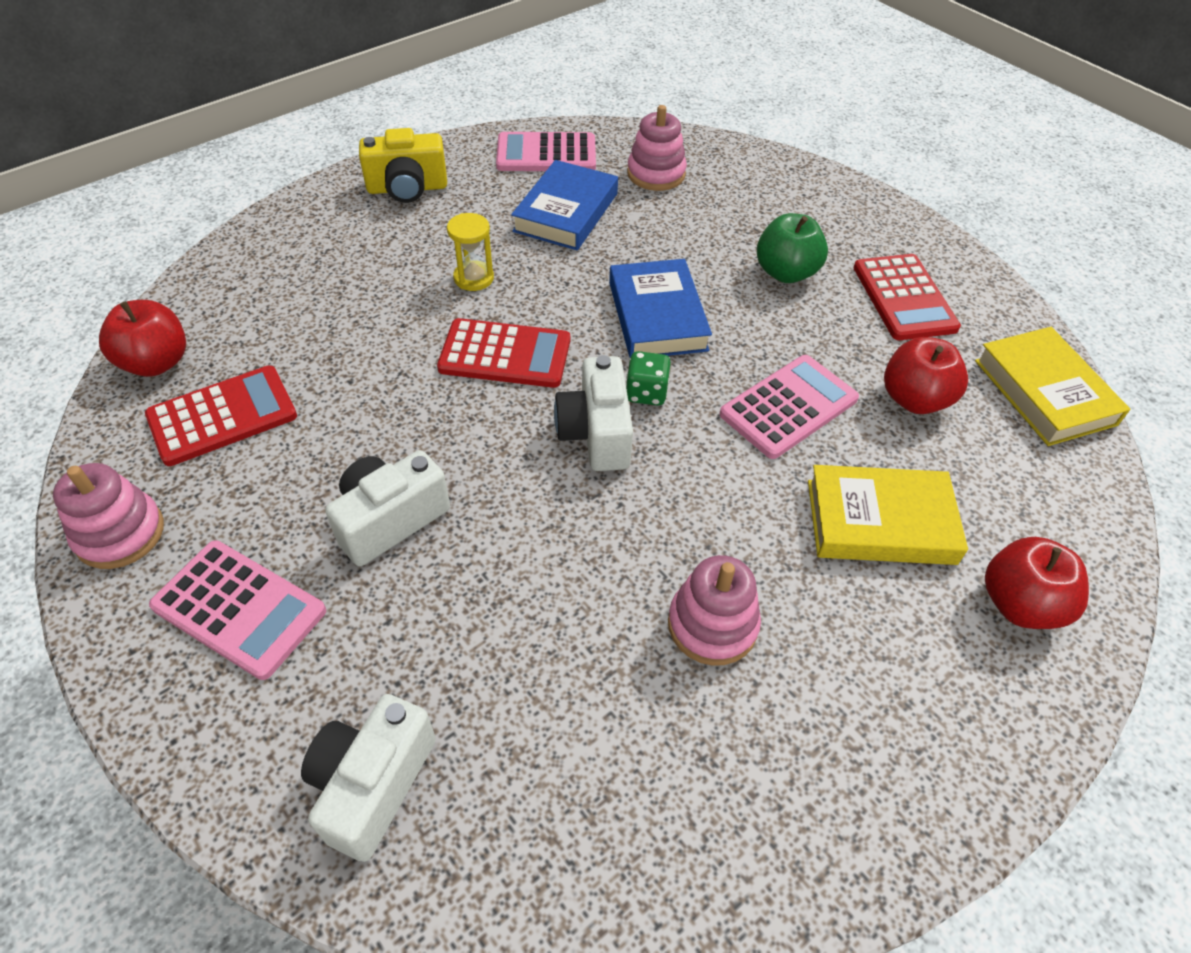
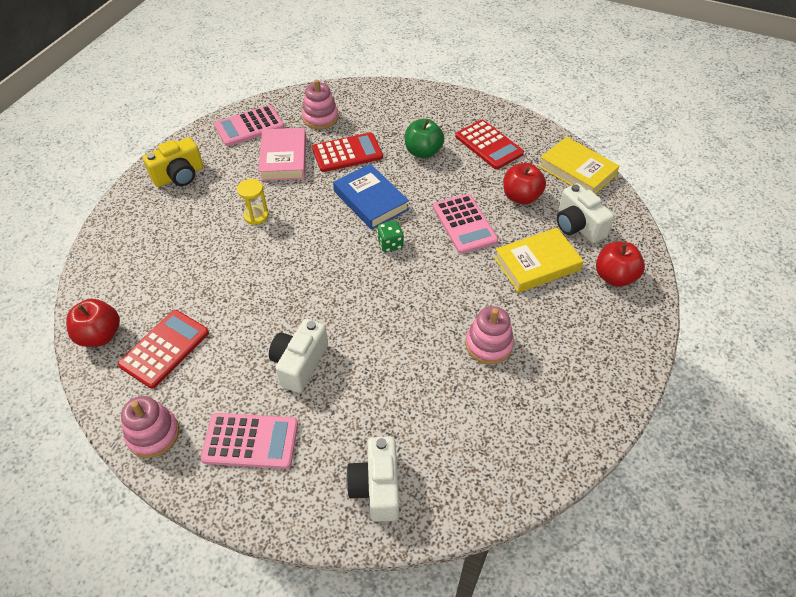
camera: 25 degrees left, 0 degrees up
red calculator [437,318,570,388] -> red calculator moved to [312,132,383,172]
blue book [511,160,618,250] -> pink book [258,128,306,181]
white camera [554,355,633,471] -> white camera moved to [557,183,614,243]
pink calculator [720,355,859,459] -> pink calculator turned 135 degrees clockwise [433,194,498,254]

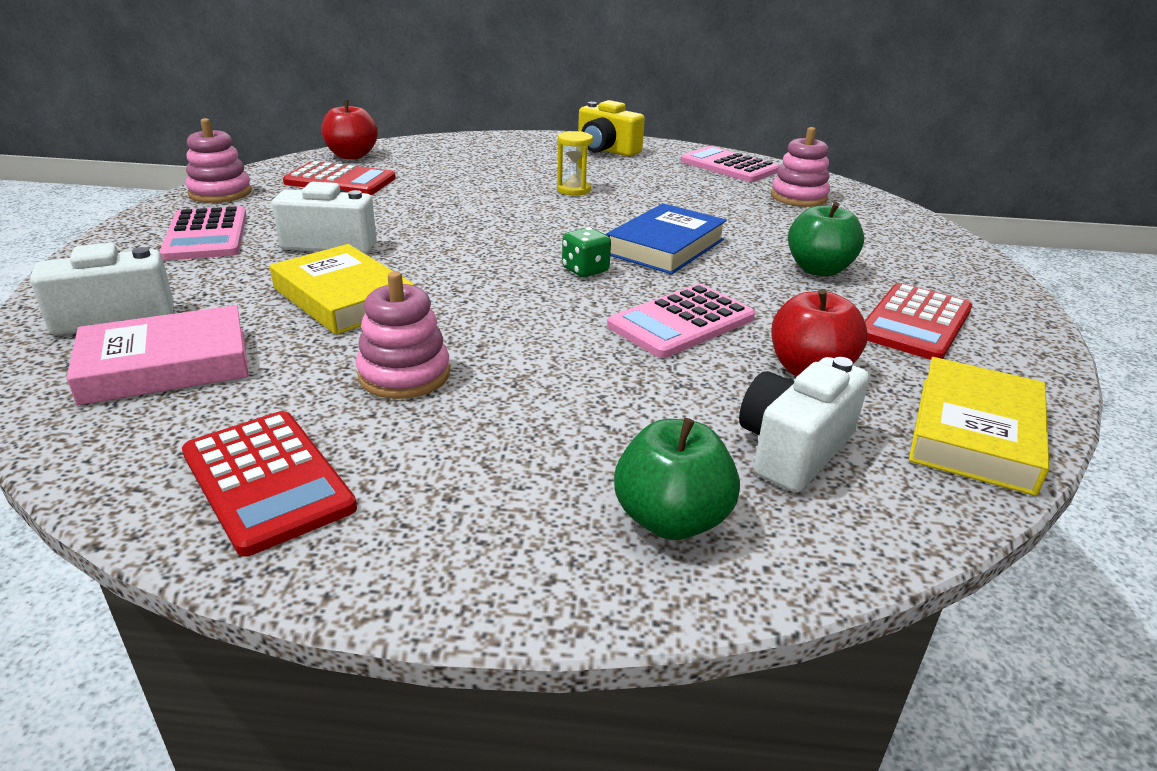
camera: 70 degrees right, 20 degrees down
pink book [258,128,306,181] -> pink book moved to [66,305,249,405]
red calculator [312,132,383,172] -> red calculator moved to [182,411,357,557]
yellow book [494,228,584,293] -> yellow book moved to [270,244,415,335]
red apple [596,242,645,287] -> green apple [614,418,740,540]

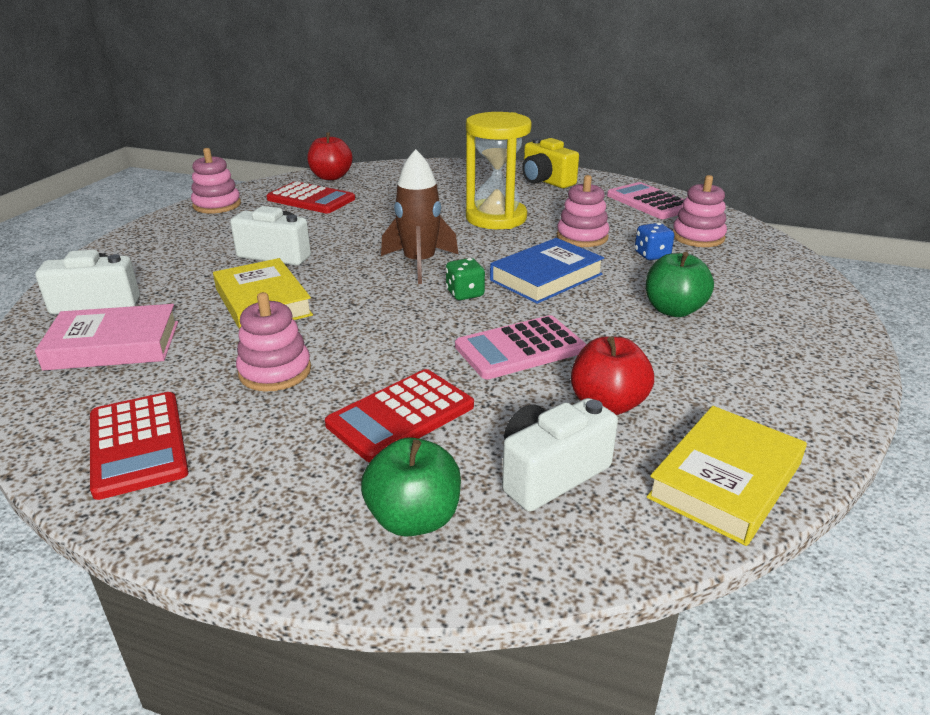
camera: 15 degrees right, 0 degrees up
pink calculator [159,206,247,260] -> none
yellow hourglass [557,131,593,196] -> yellow hourglass [466,112,532,229], size x2.08
red calculator [865,283,972,360] -> red calculator moved to [325,369,474,462]
none -> brown rocket [381,149,458,284]
none -> pink stacking toy [557,175,609,247]
none -> blue dice [635,223,675,260]

